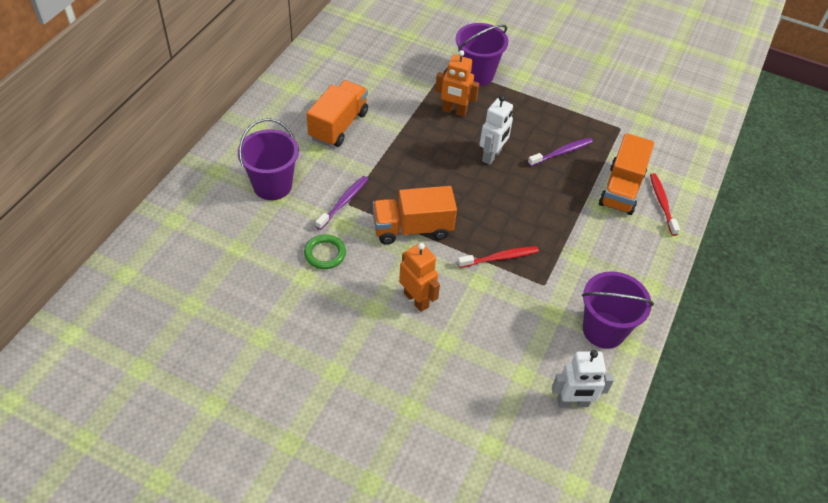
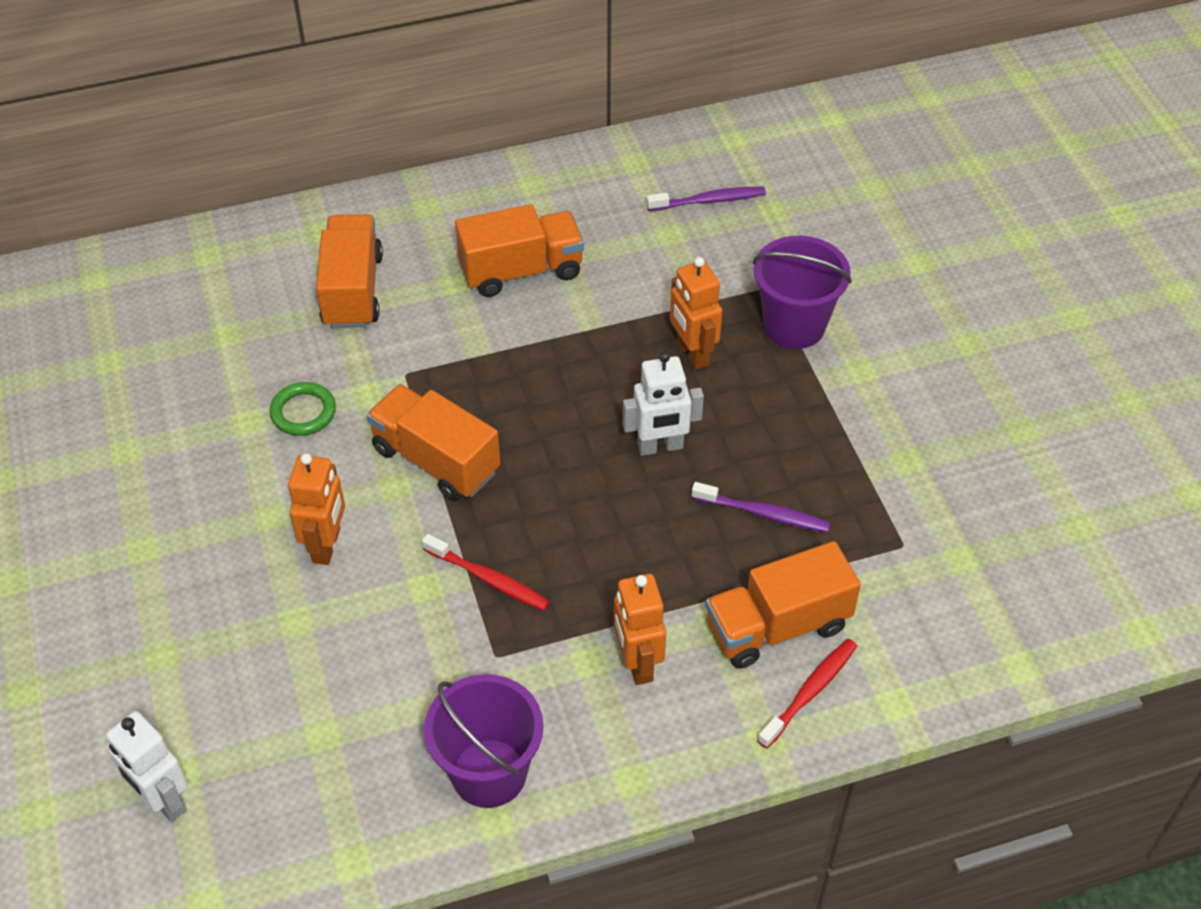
camera: 50 degrees right, 0 degrees up
purple bucket [237,119,299,200] -> orange truck [316,214,383,328]
purple toothbrush [315,176,368,230] -> purple toothbrush moved to [646,187,766,211]
white robot [552,350,614,407] -> white robot moved to [106,711,188,822]
none -> orange robot [614,574,666,685]

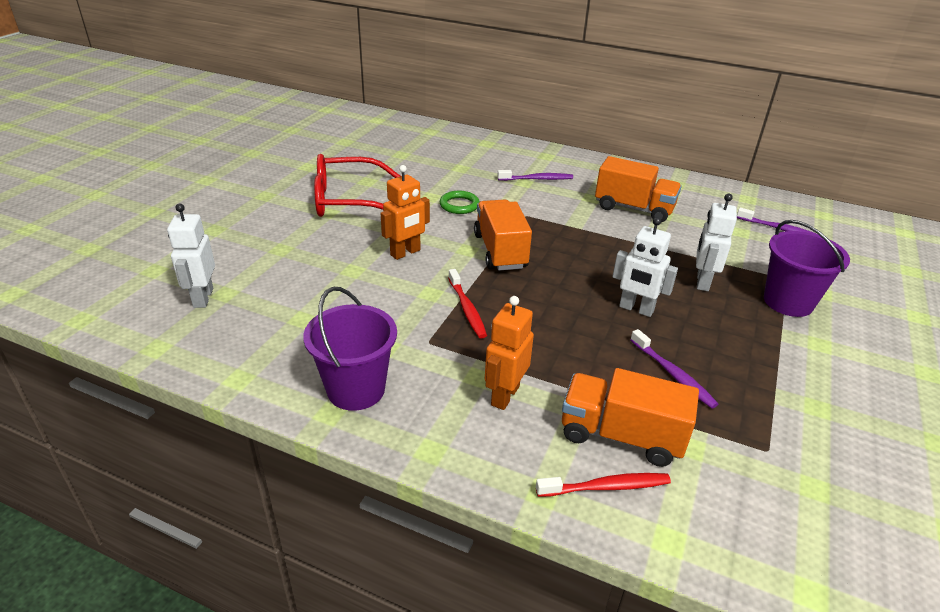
camera: 40 degrees right, 15 degrees down
orange truck [316,214,383,328] -> purple toothbrush [497,170,573,181]
orange robot [670,257,722,370] -> white robot [696,194,737,291]
none -> red glasses [314,154,400,217]

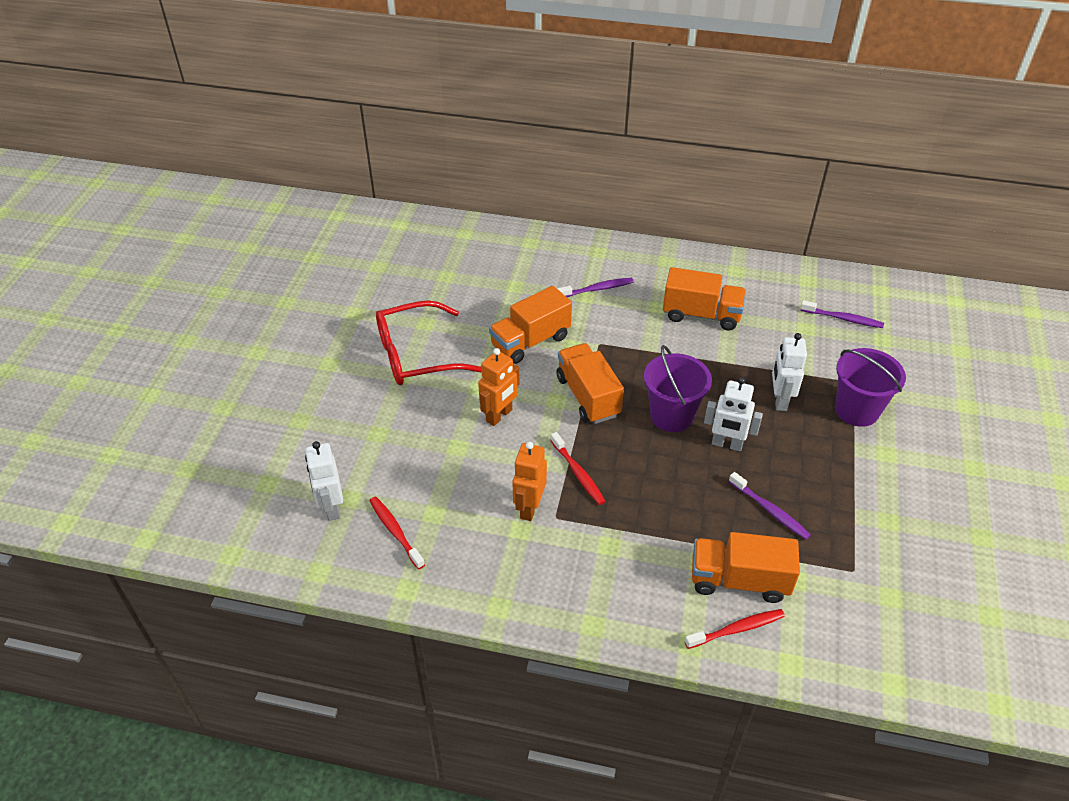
camera: 10 degrees left, 10 degrees up
purple bucket [303,287,397,411] -> purple bucket moved to [644,345,712,432]
green ring [439,191,480,214] -> orange truck [489,286,572,364]
orange robot [485,296,534,410] -> orange robot moved to [512,442,547,521]
none -> red toothbrush [369,497,425,569]

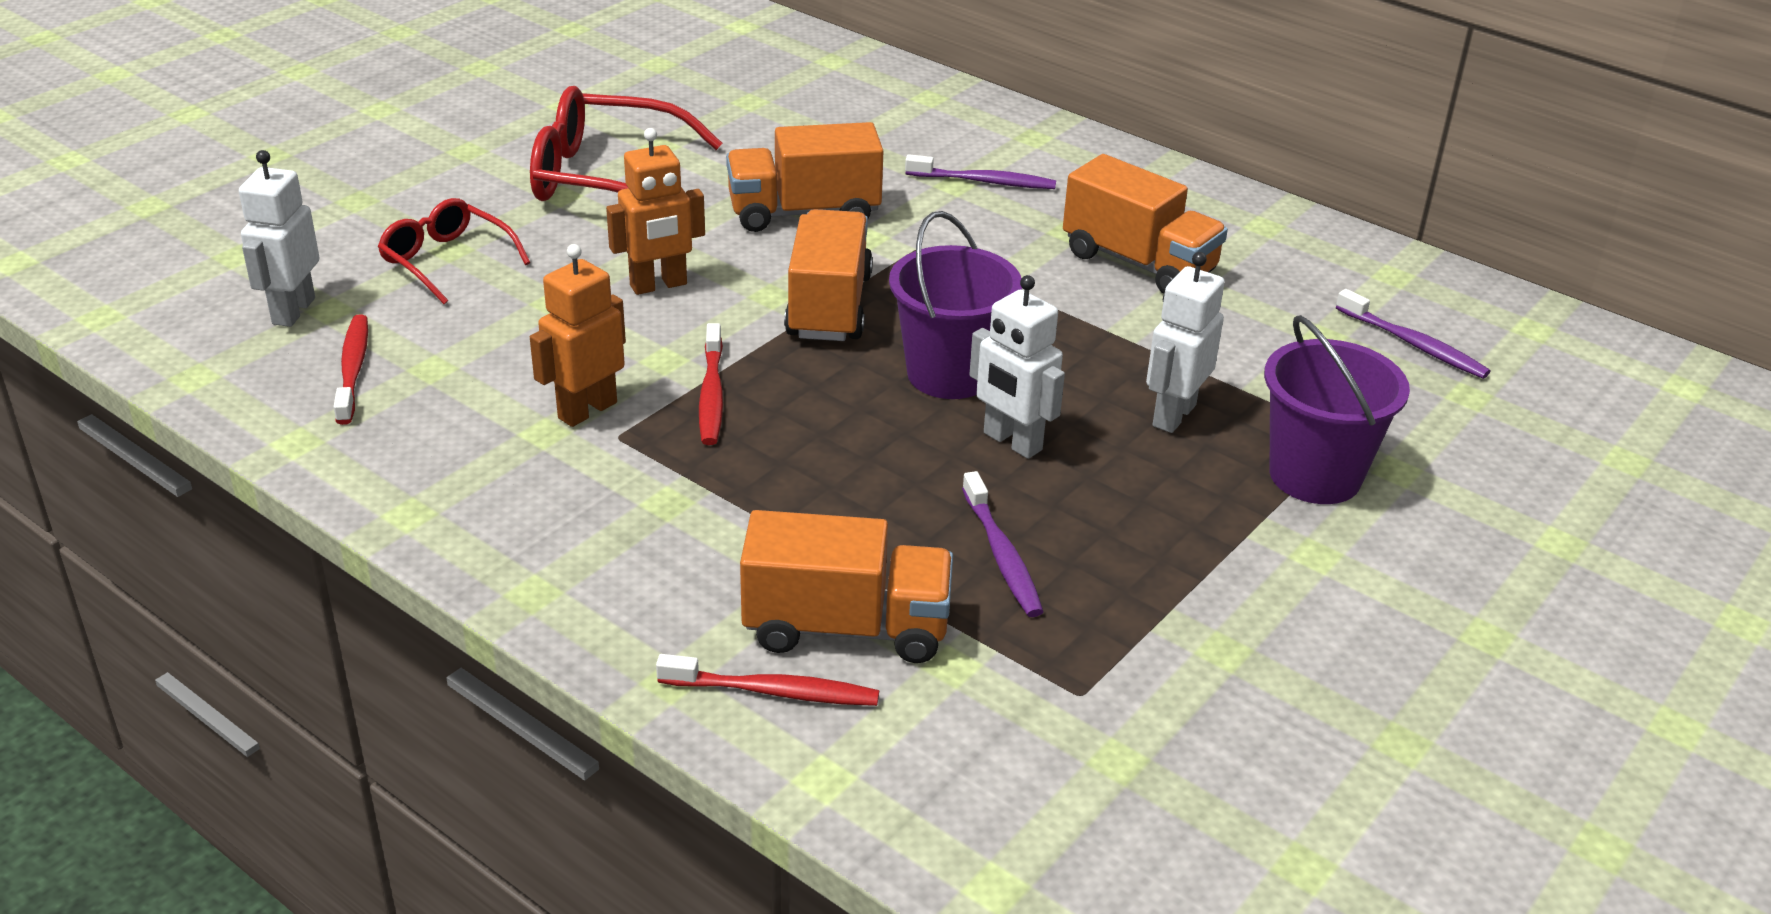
camera: 25 degrees right, 10 degrees down
orange truck [692,532,800,603] -> orange truck turned 150 degrees clockwise [740,510,953,663]
none -> red glasses [378,198,531,304]

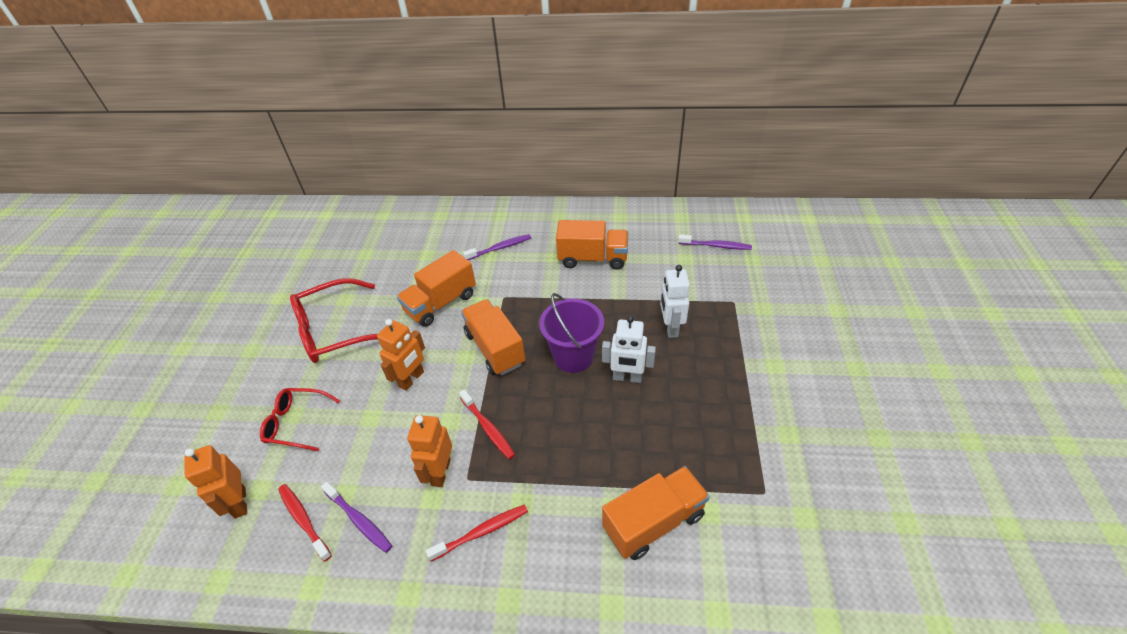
camera: 30 degrees left, 10 degrees up
white robot [239,150,320,327] -> orange robot [185,445,247,518]
red toothbrush [656,654,879,706] -> red toothbrush moved to [426,505,528,561]
purple toothbrush [962,471,1044,617] -> purple toothbrush moved to [321,482,392,553]
purple bucket [1264,315,1410,504] -> none

